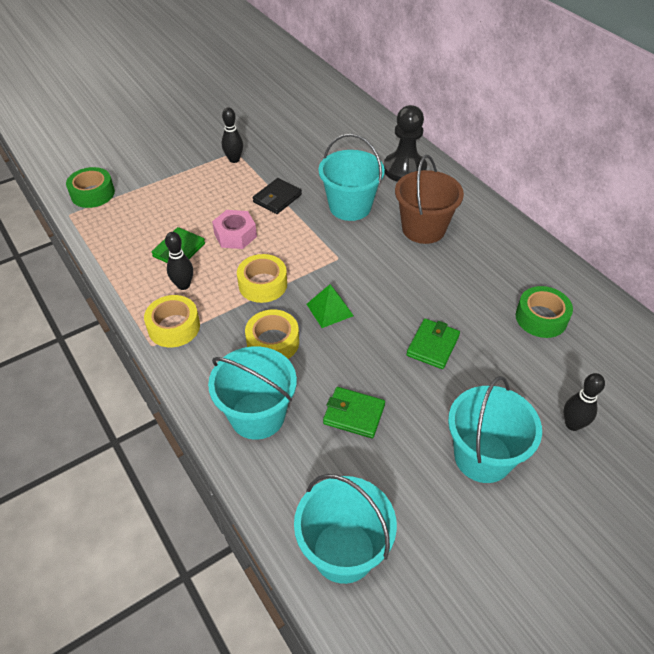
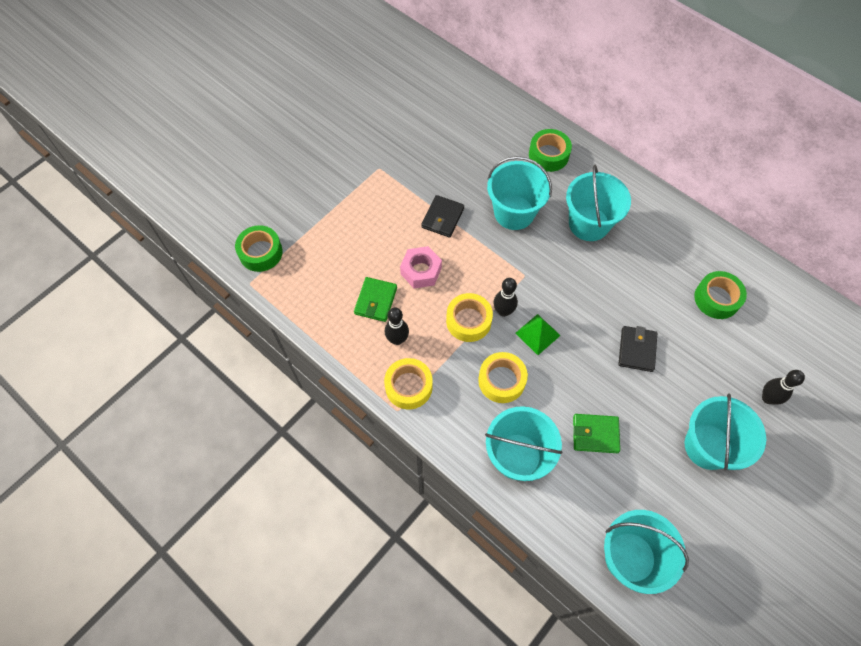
camera: 15 degrees left, 15 degrees up
black bowling pin [222,107,243,163] -> black bowling pin moved to [494,278,518,317]
black pawn [384,105,427,182] -> green tape [529,129,572,172]
brown bucket [395,155,464,244] -> turquoise bucket [566,165,631,241]
green wallet [406,319,460,369] -> black wallet [618,326,657,372]

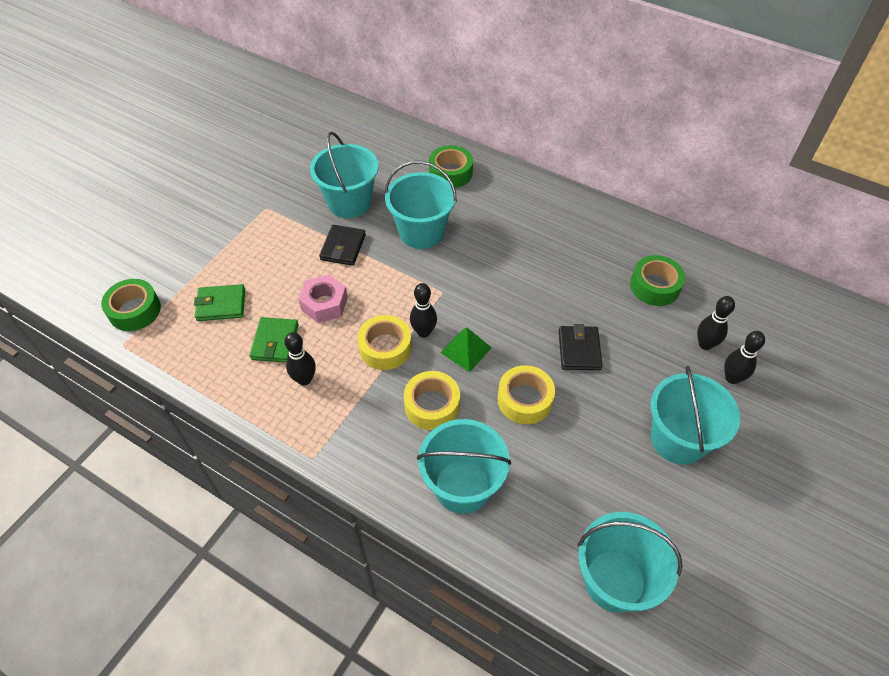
camera: 10 degrees left, 10 degrees down
yellow tape [384,358,433,410] -> yellow tape moved to [497,365,555,424]
turquoise bucket [566,165,631,241] -> turquoise bucket moved to [310,132,379,218]
green wallet [573,414,620,453] -> green wallet moved to [194,284,245,321]
none -> black bowling pin [697,296,735,350]

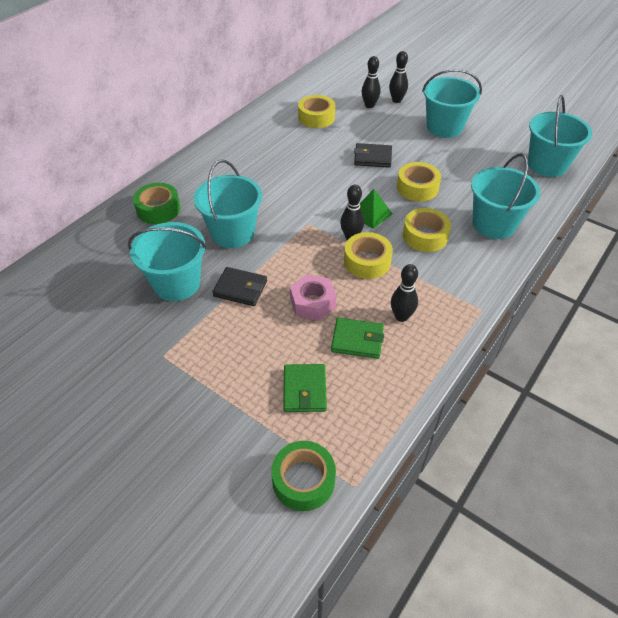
camera: 85 degrees left, 5 degrees down
green tape [630,255,685,306] -> yellow tape [298,95,335,128]

